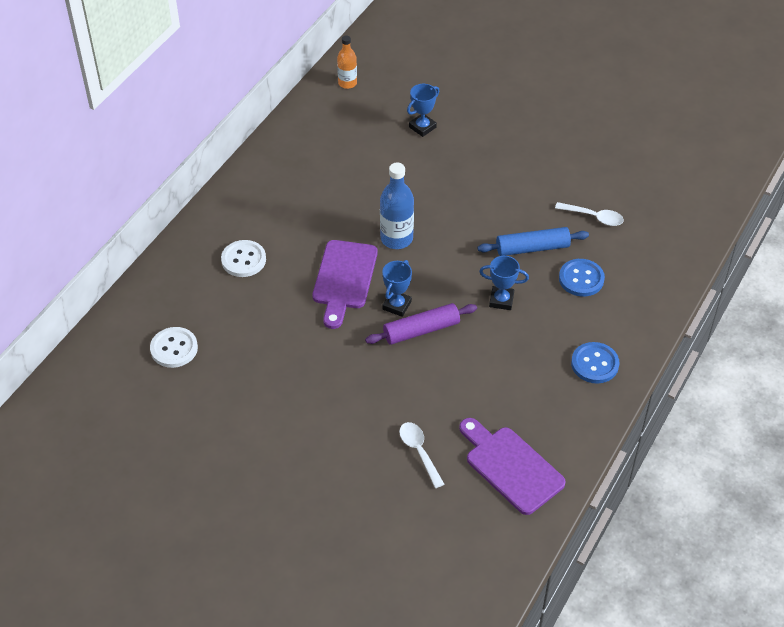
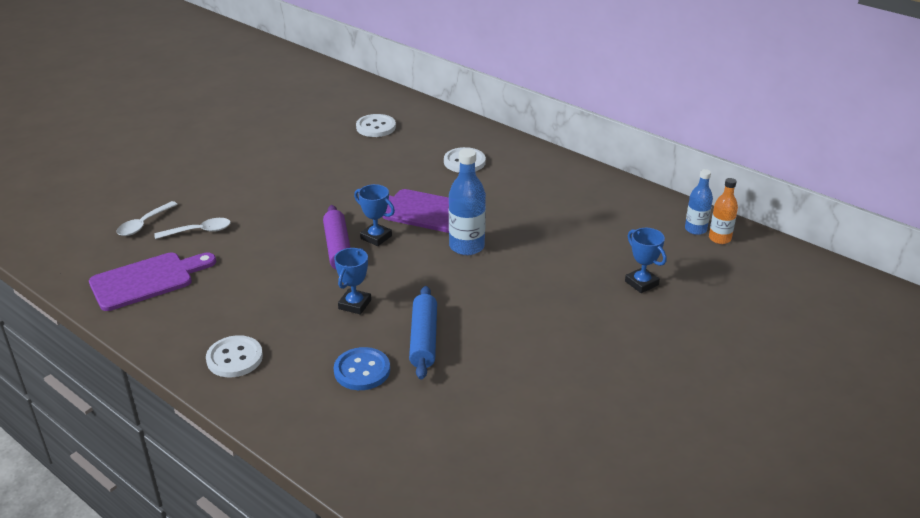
camera: 100 degrees right, 15 degrees down
white spoon [555,202,624,226] -> white spoon moved to [116,201,178,236]
blue button [571,342,619,383] -> white button [206,335,263,377]
none -> blue bottle [685,169,713,235]

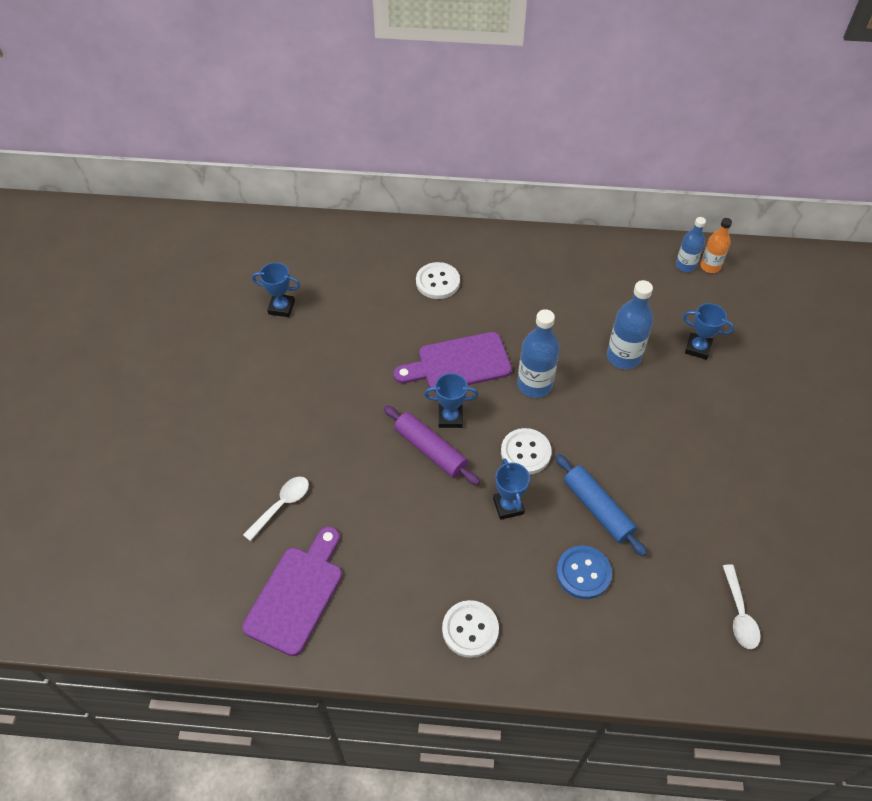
camera: 35 degrees left, 20 degrees up
white spoon [116,201,178,236] -> white spoon moved to [723,564,761,649]
white button [356,114,396,137] -> white button moved to [501,428,552,474]
none -> blue trophy [252,262,300,317]
none -> blue bottle [607,280,653,369]

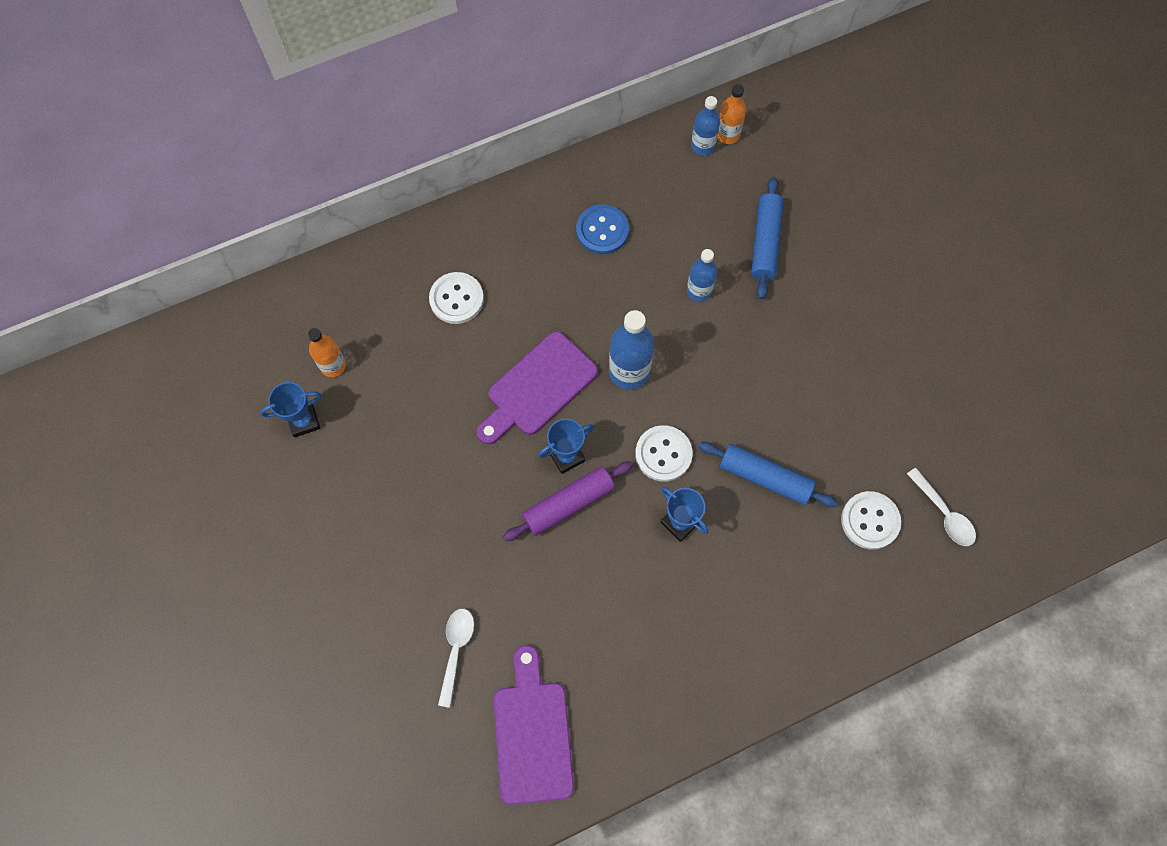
camera: 30 degrees left, 15 degrees up
purple rolling pin [384,405,480,485] -> purple rolling pin turned 45 degrees counterclockwise [503,461,633,541]
white button [442,600,499,658] -> white button moved to [841,491,901,550]
blue button [556,546,612,599] -> blue button moved to [576,204,629,254]
blue bottle [607,280,653,369] -> blue bottle [687,249,717,302], size x0.64
blue trophy [683,303,734,360] -> blue rolling pin [751,177,784,299]
none -> orange bottle [308,328,346,377]

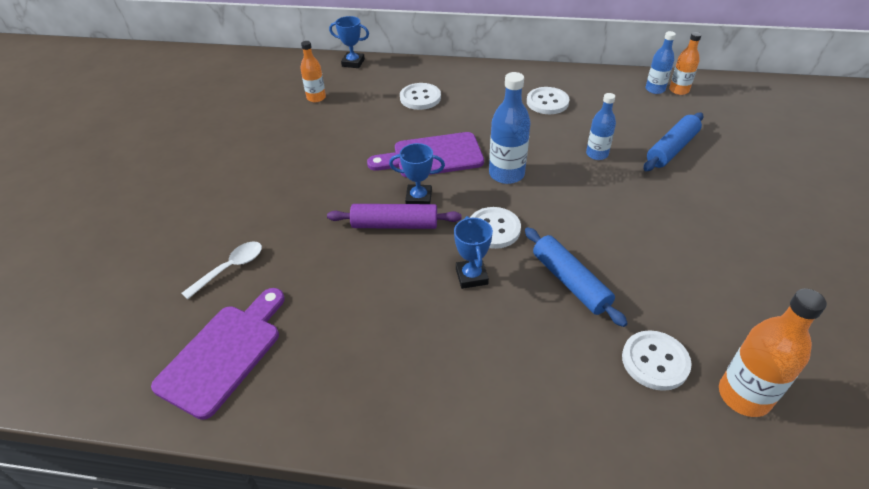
camera: 35 degrees right, 25 degrees down
blue trophy [260,382,322,437] -> blue trophy moved to [329,16,369,68]
blue button [576,204,629,254] -> white button [527,87,569,114]
white spoon [907,468,976,546] -> orange bottle [719,289,827,417]

